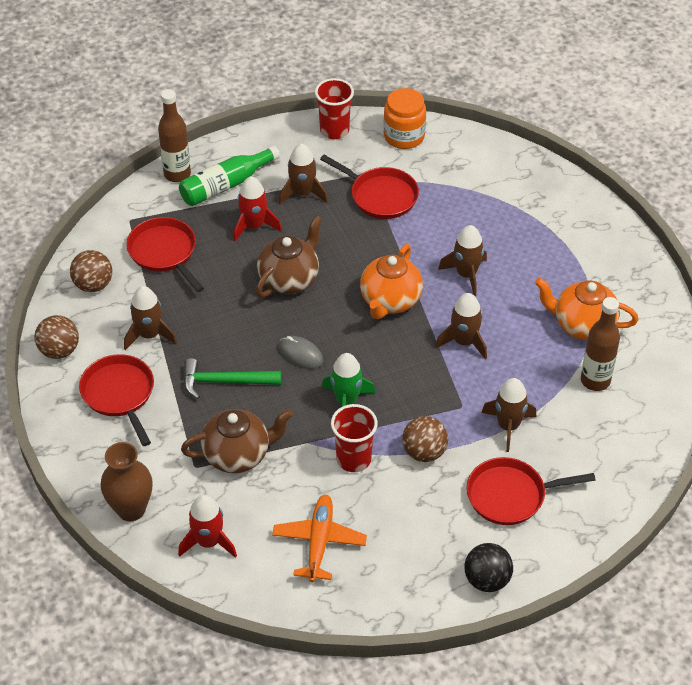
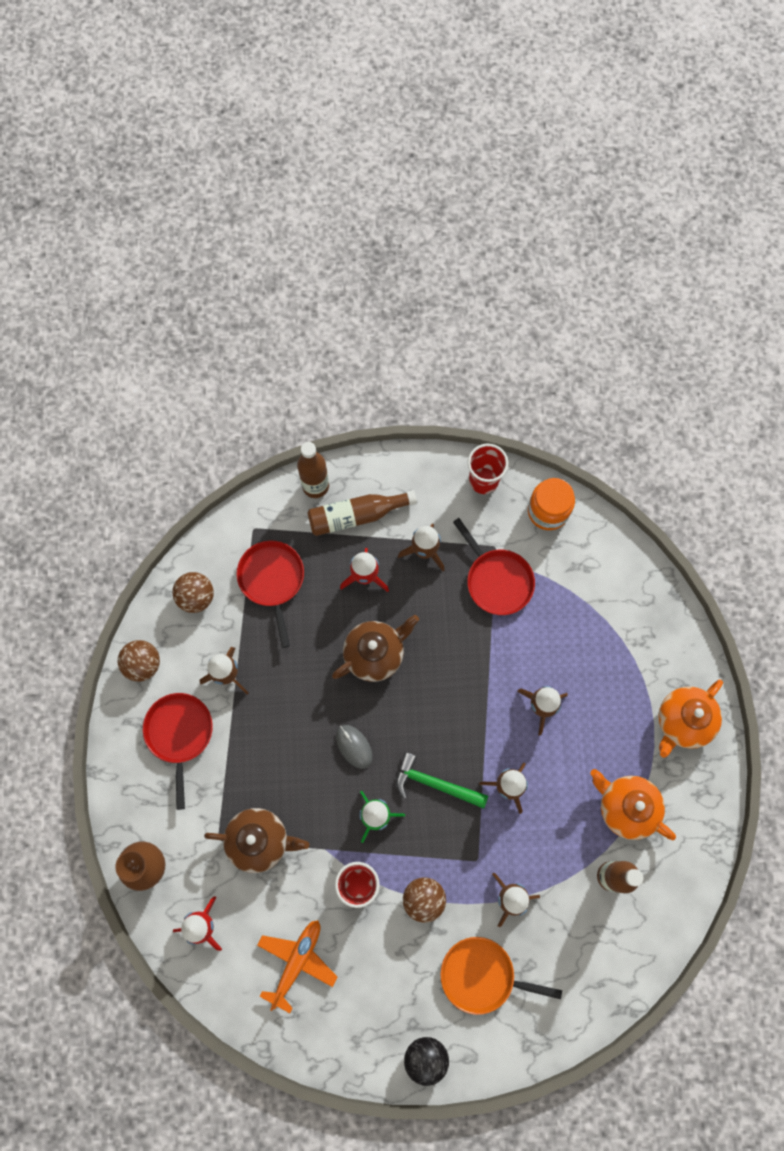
camera: 20 degrees right, 25 degrees up
green bottle [179,145,280,206] -> brown bottle [307,490,417,536]
green hammer [183,358,281,399] -> green hammer moved to [396,752,488,809]
orange teapot [360,244,423,319] -> orange teapot moved to [658,680,723,758]
red pan [466,457,596,525] -> orange pan [440,937,562,1015]

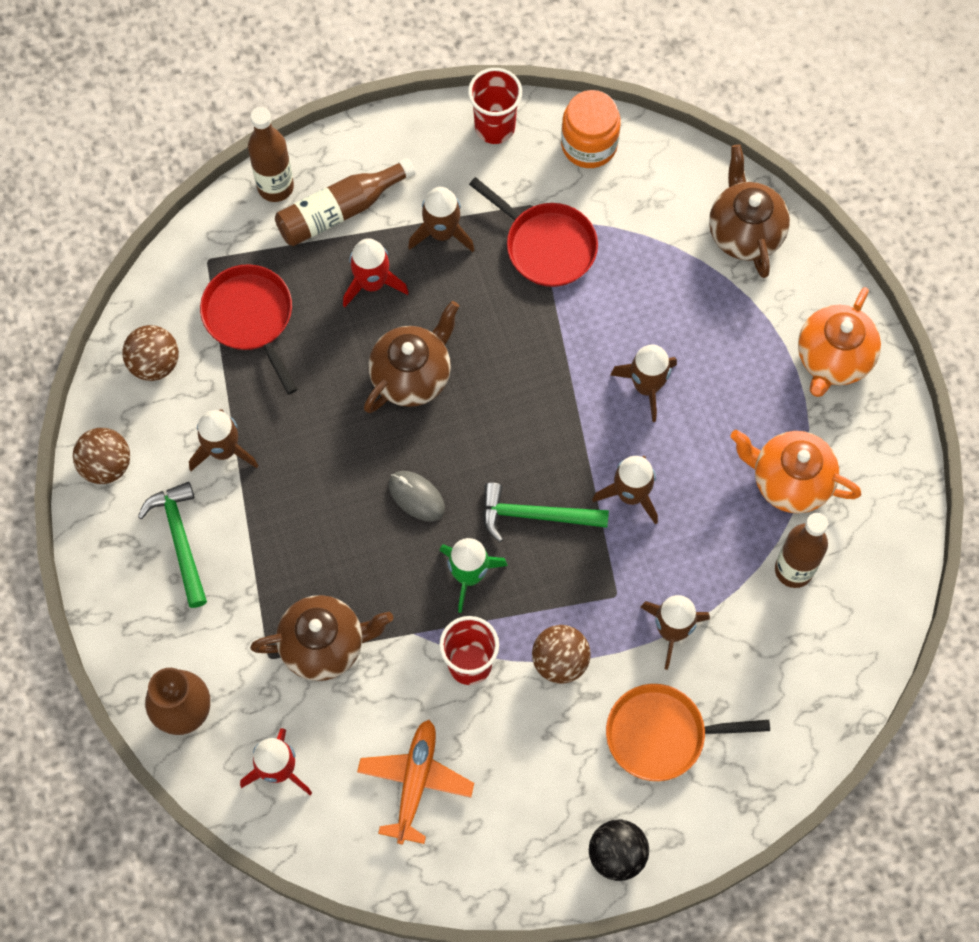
camera: 15 degrees left, 5 degrees down
red pan [143,693,213,810] -> green hammer [138,482,207,608]
none -> brown teapot [709,145,790,278]

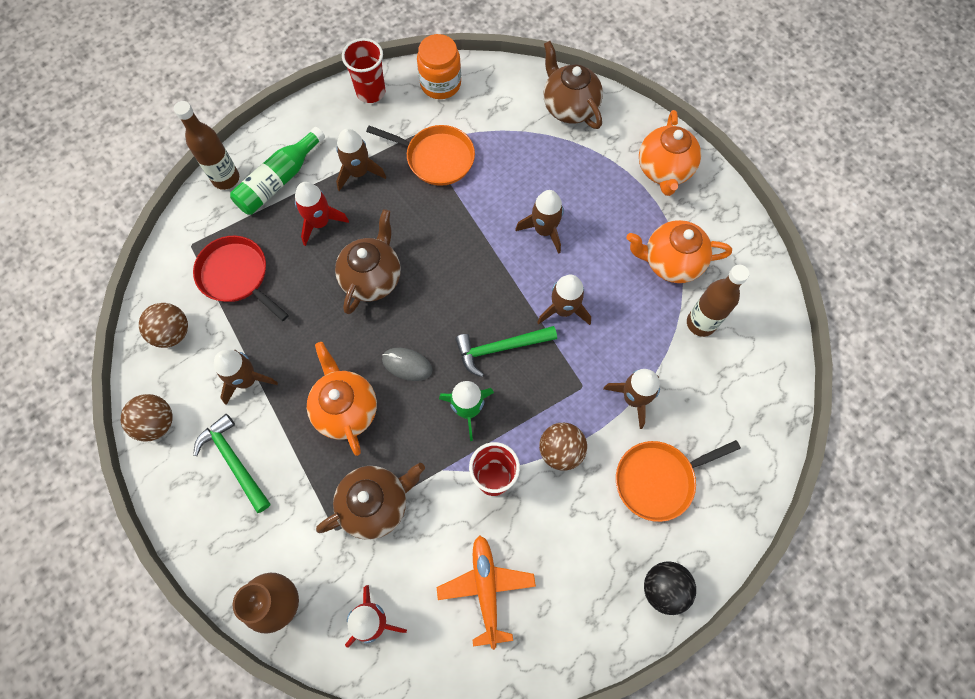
camera: 20 degrees left, 0 degrees up
brown bottle [275,158,415,246] -> green bottle [230,127,325,215]
red pan [469,177,598,287] -> orange pan [366,125,475,186]
none -> orange teapot [307,342,377,456]

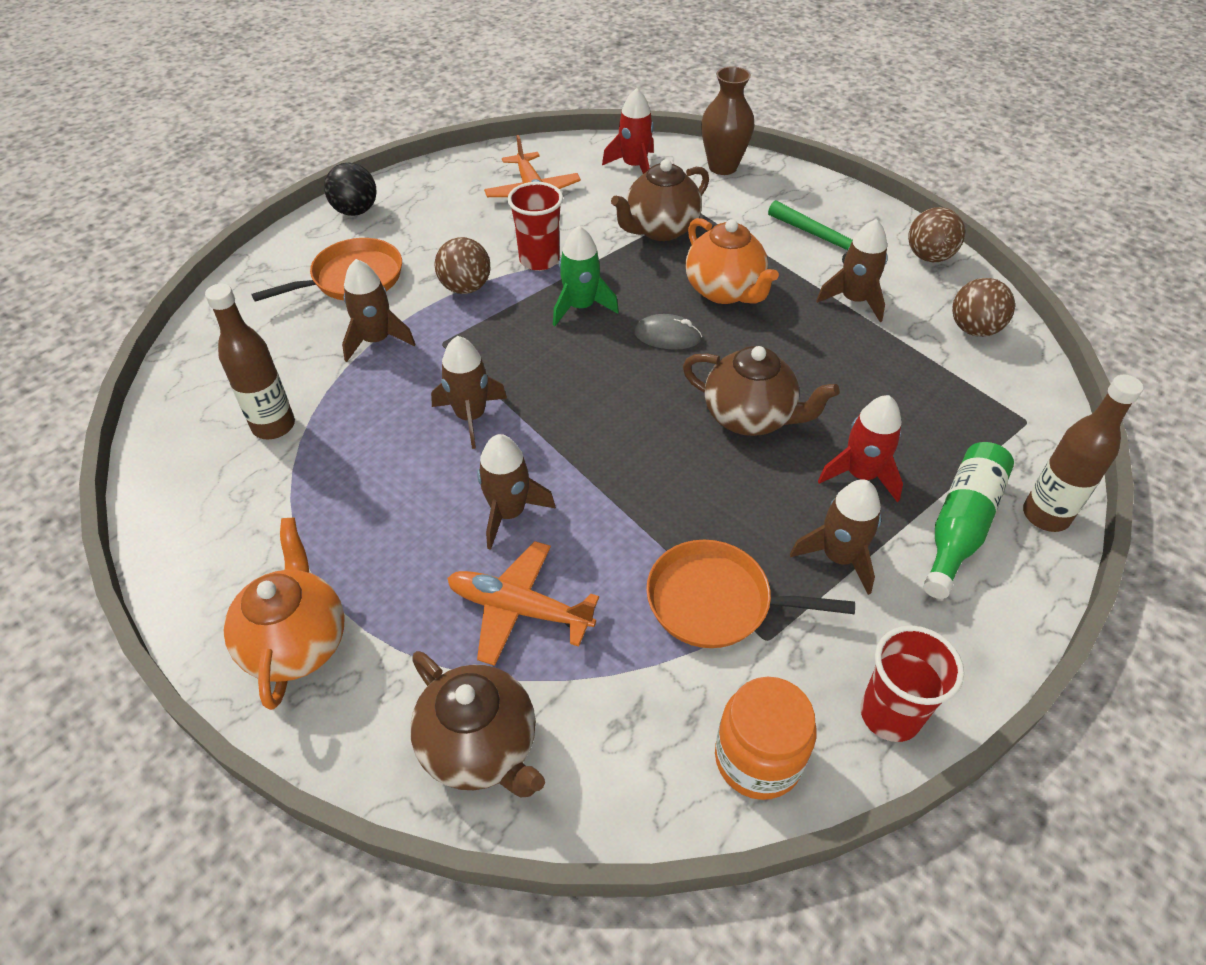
camera: 170 degrees right, 20 degrees down
red pan [193,236,289,321] -> none
brown teapot [335,209,401,314] -> brown teapot turned 75 degrees counterclockwise [683,346,840,436]
green hammer [455,326,557,377] -> none
orange teapot [627,220,732,283] -> none
none -> orange plane [447,541,599,666]

